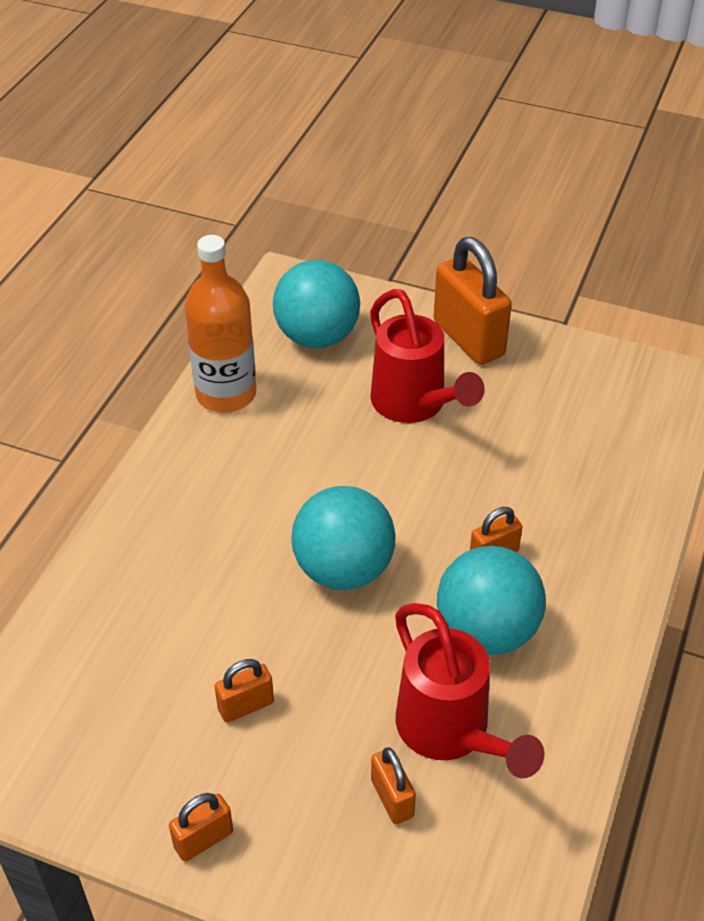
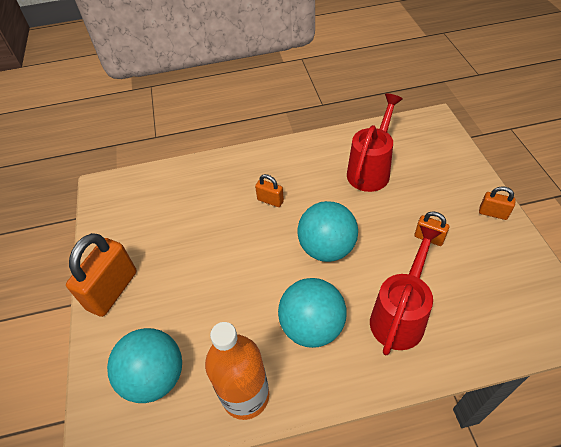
camera: 120 degrees left, 5 degrees up
red watering can [370,289,485,423] -> red watering can moved to [370,225,442,355]
orange padlock [371,747,416,824] -> none
turquoise ball [437,546,546,655] -> turquoise ball moved to [278,278,347,348]

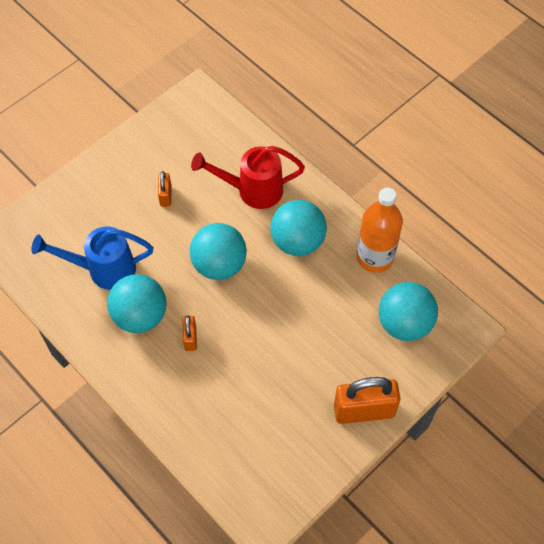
camera: 125 degrees left, 10 degrees up
red watering can [347,94,403,192] -> blue watering can [31,227,153,290]
orange padlock [479,186,516,220] -> none
none -> turquoise ball [107,274,166,333]

